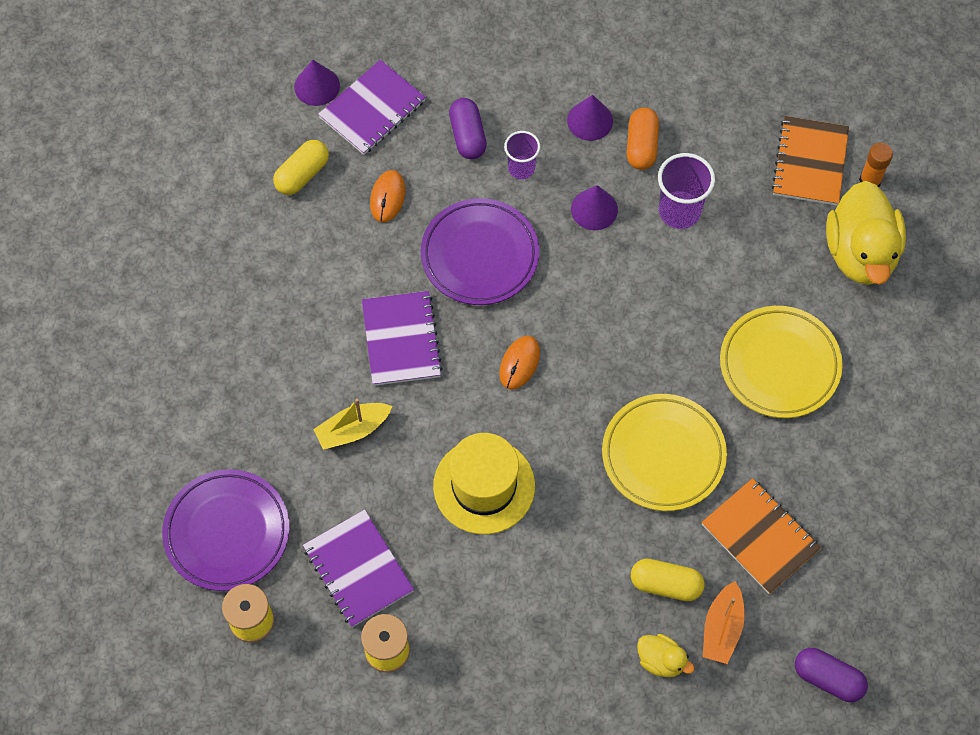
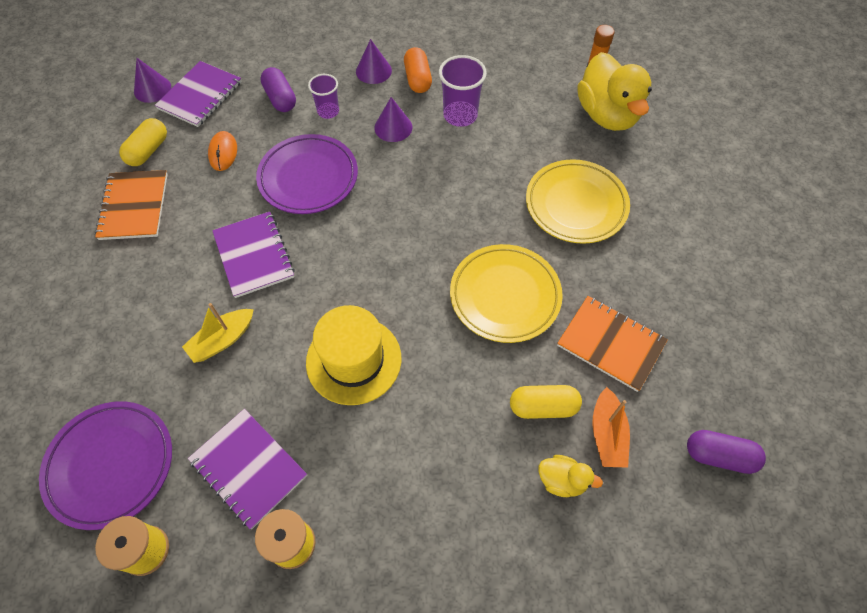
camera: 15 degrees left, 5 degrees down
orange mouse [500,336,540,390] -> none
orange notebook [771,116,849,206] -> orange notebook moved to [95,170,168,240]

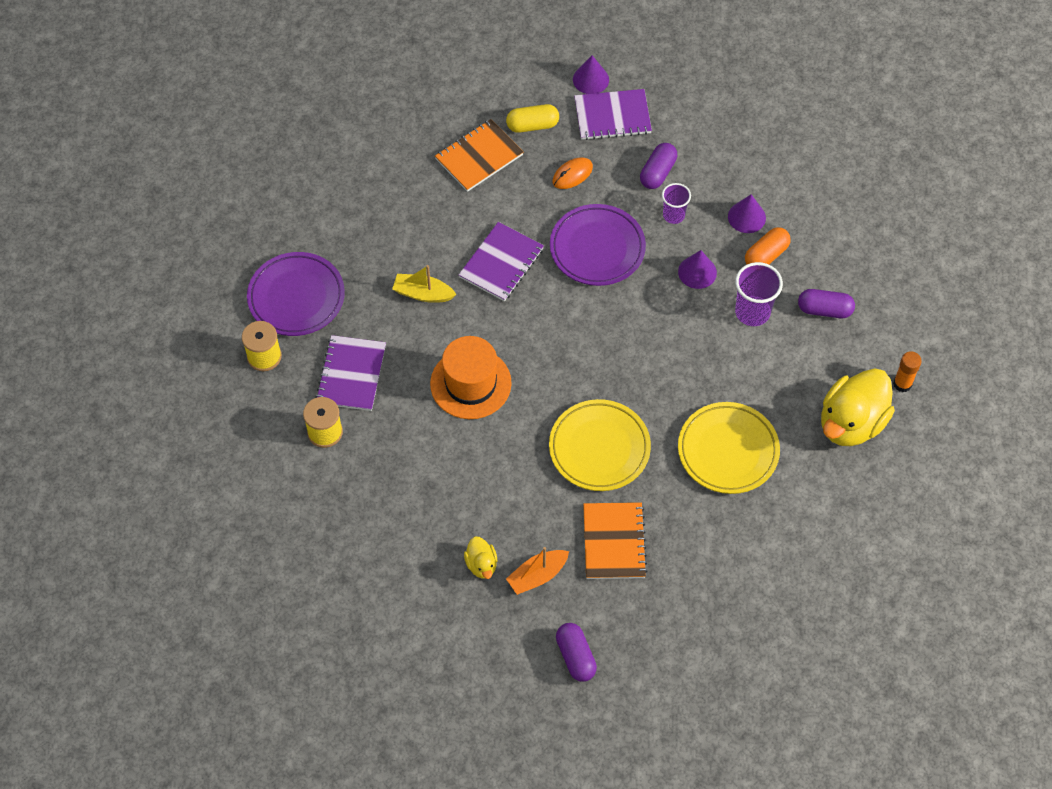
camera: 55 degrees right, 0 degrees up
yellow hat [306,305,401,405] -> orange hat [430,336,512,419]
yellow capsule [510,385,582,419] -> none
none -> purple capsule [798,289,855,318]

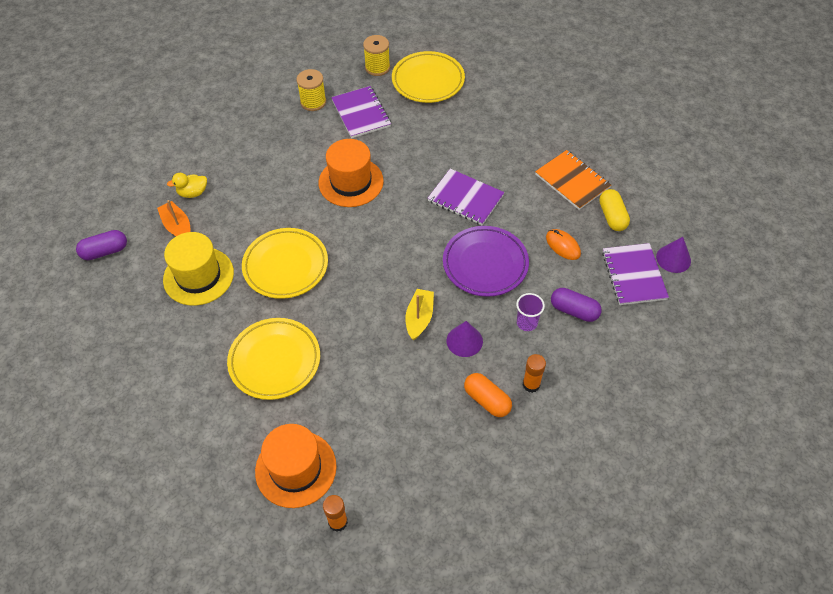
camera: 90 degrees right, 5 degrees down
purple plate [247,252,345,336] -> yellow plate [392,51,465,103]
purple notebook [315,335,386,411] -> purple notebook turned 60 degrees clockwise [331,86,391,138]
yellow boat [392,265,457,303] -> yellow boat moved to [405,289,434,340]
orange notebook [583,502,647,579] -> yellow hat [163,232,234,306]
purple cone [728,194,766,233] -> orange glue stick [523,354,546,393]
purple cup [735,262,783,326] -> none
purple capsule [798,289,855,318] -> none
yellow duck [821,368,895,446] -> orange hat [255,424,337,508]

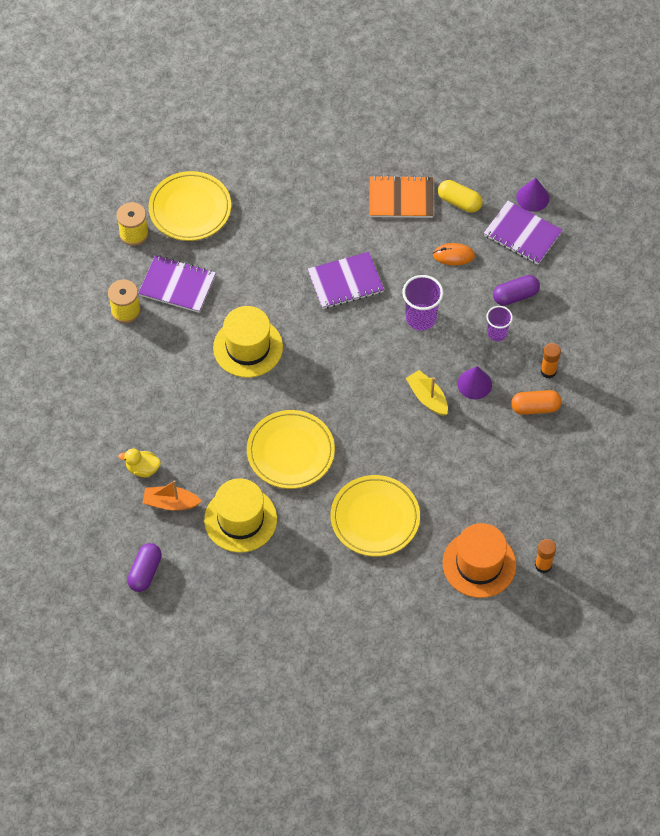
camera: 50 degrees left, 5 degrees up
yellow duck [167,173,207,198] -> yellow duck turned 75 degrees clockwise [118,449,161,477]
orange hat [319,139,384,207] -> yellow hat [213,306,283,378]
purple plate [443,226,529,297] -> purple cup [402,275,443,331]

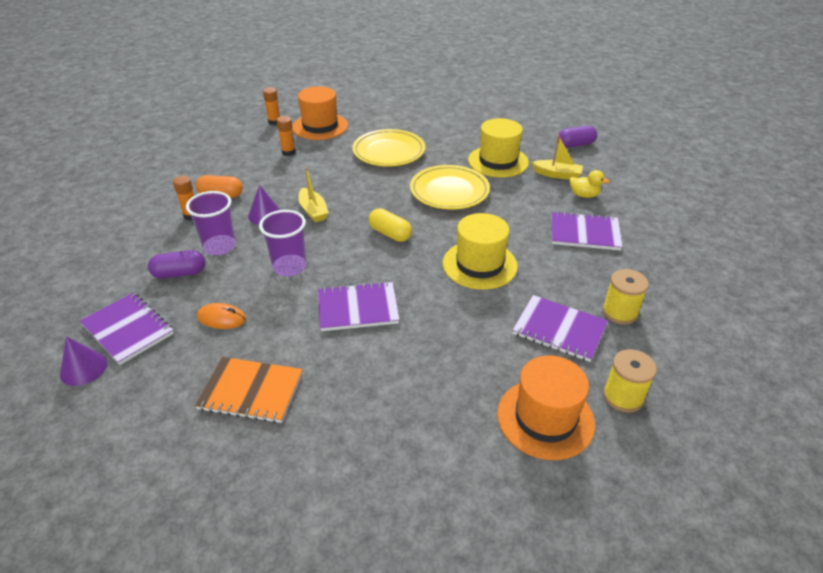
camera: 170 degrees left, 20 degrees down
purple capsule [127,543,162,592] -> purple capsule turned 45 degrees clockwise [558,126,597,148]
orange boat [143,480,202,511] -> yellow boat [531,135,583,179]
yellow plate [149,171,231,241] -> orange hat [497,355,595,460]
yellow capsule [438,180,483,213] -> yellow capsule moved to [369,208,412,242]
purple cup [486,306,513,341] -> purple cup [186,191,236,255], size x1.55
none -> orange glue stick [276,116,296,156]
none -> purple notebook [551,211,623,251]

